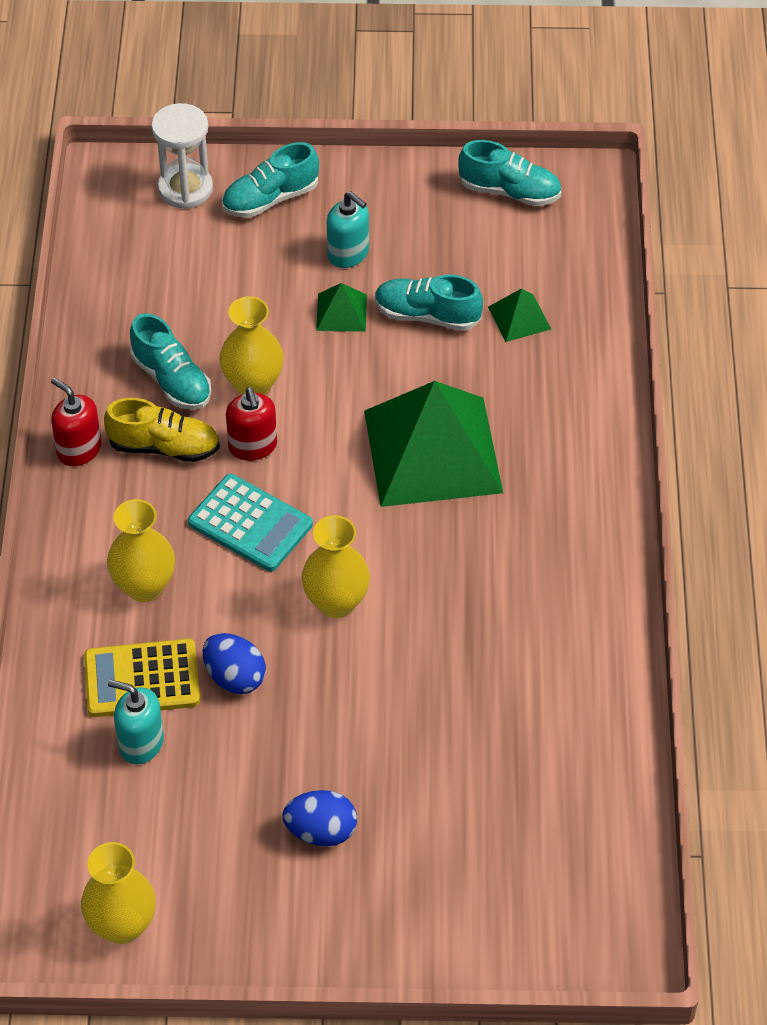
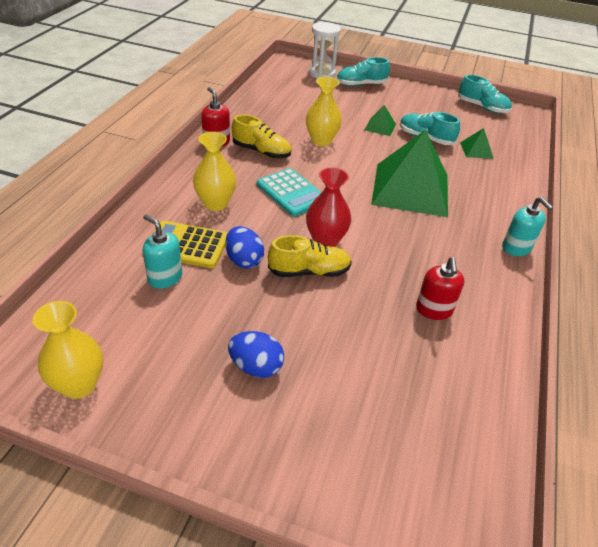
camera: 15 degrees right, 10 degrees down
turquoise shoe [130,314,212,410] -> none
red soap dispenser [226,387,277,461] -> red soap dispenser moved to [416,257,464,320]
yellow vase [302,515,370,618] -> red vase [306,167,351,247]
turquoise soap dispenser [327,191,369,268] -> turquoise soap dispenser moved to [502,197,553,256]
none -> yellow shoe [268,235,352,277]

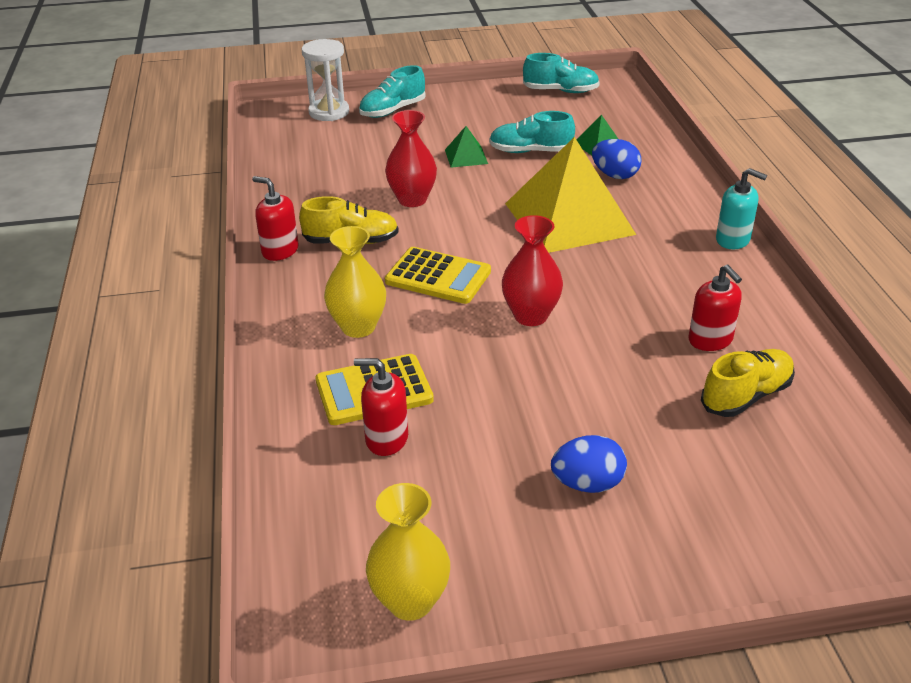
camera: 25 degrees left, 5 degrees down
turquoise soap dispenser [143,214,182,289] -> red soap dispenser [354,358,408,456]
blue egg [225,226,264,268] -> blue egg moved to [592,139,641,179]
turquoise calculator [257,168,322,216] -> yellow calculator [385,247,491,304]
yellow shoe [268,235,352,277] -> yellow shoe moved to [701,349,795,417]
yellow vase [306,76,342,146] -> red vase [385,110,437,207]
green pyramid [371,130,448,217] -> yellow pyramid [505,137,636,253]

